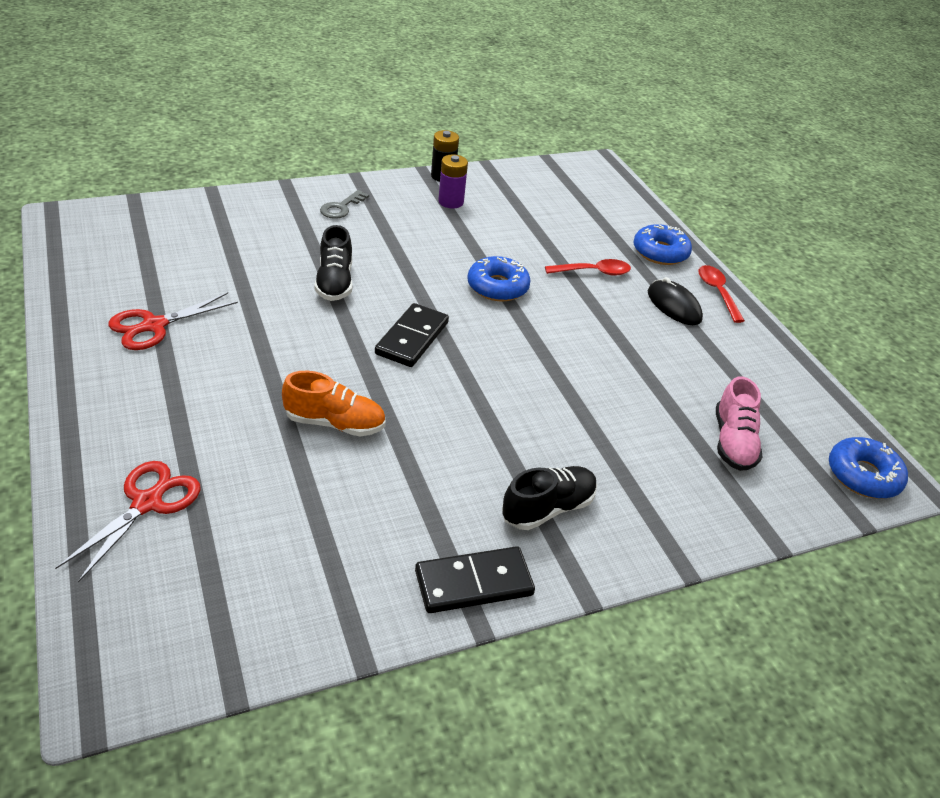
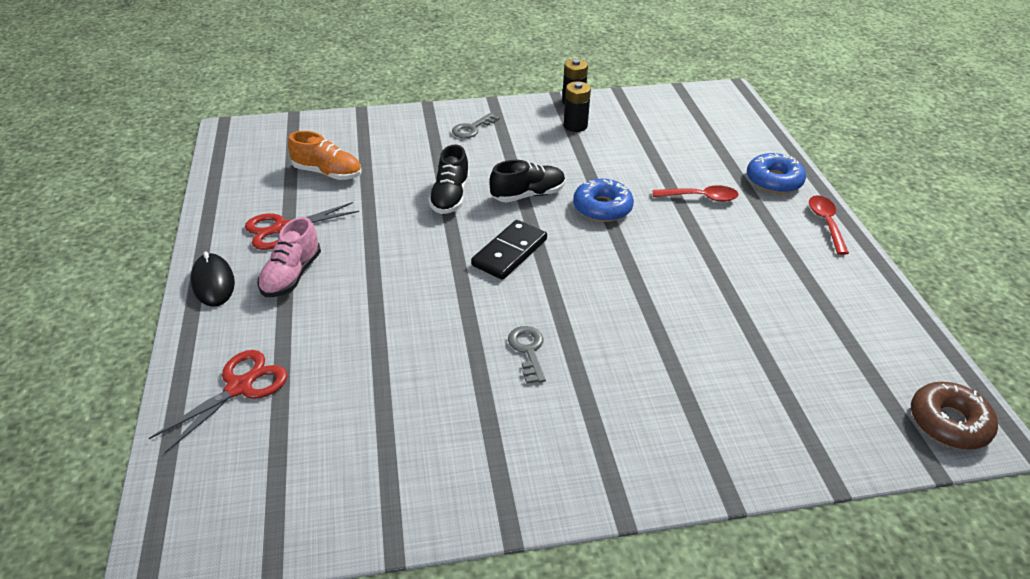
camera: 15 degrees right, 0 degrees up
orange shoe [282,371,386,436] -> orange shoe moved to [288,131,362,180]
black domino [415,546,535,613] -> none
purple battery [438,155,468,208] -> black battery [564,81,591,132]
black shoe [502,466,597,530] -> black shoe moved to [489,160,565,203]
black mouse [648,277,703,325] -> black mouse moved to [191,251,235,307]
pink shoe [716,376,763,471] -> pink shoe moved to [257,217,321,297]
blue donut [829,437,908,499] -> brown donut [911,382,998,450]
none -> grey key [508,326,546,384]

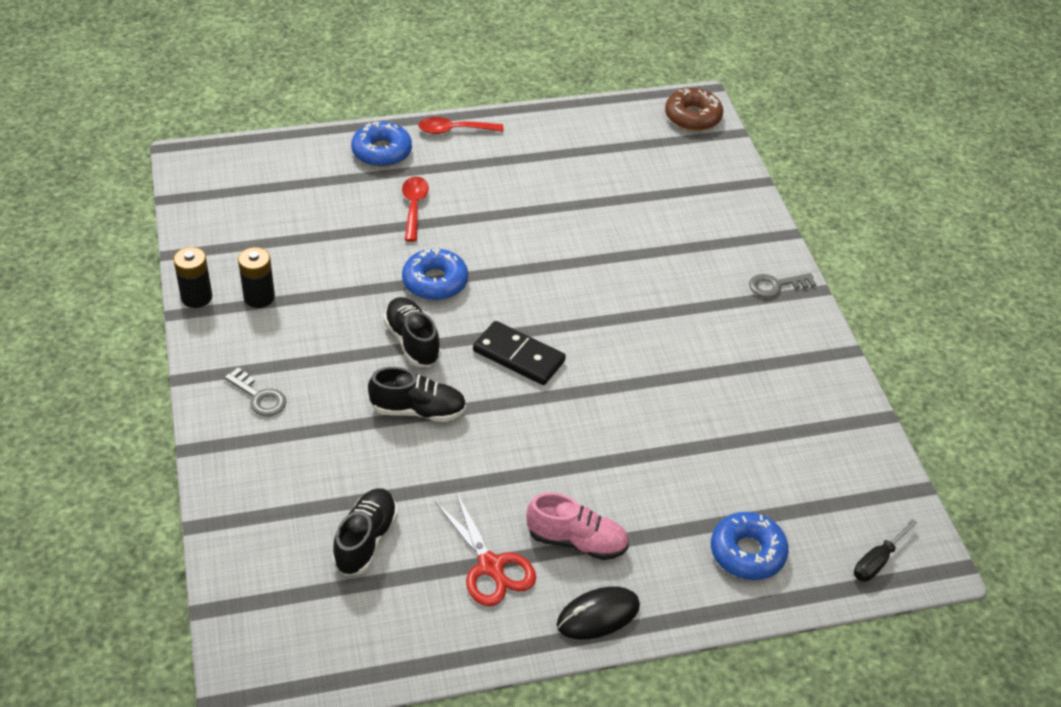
camera: 95 degrees left, 5 degrees up
red scissors [149,350,288,453] -> blue donut [711,512,789,580]
orange shoe [288,131,362,180] -> black shoe [332,488,398,576]
grey key [508,326,546,384] -> grey key moved to [749,273,816,298]
none -> black screwdriver [854,519,918,581]

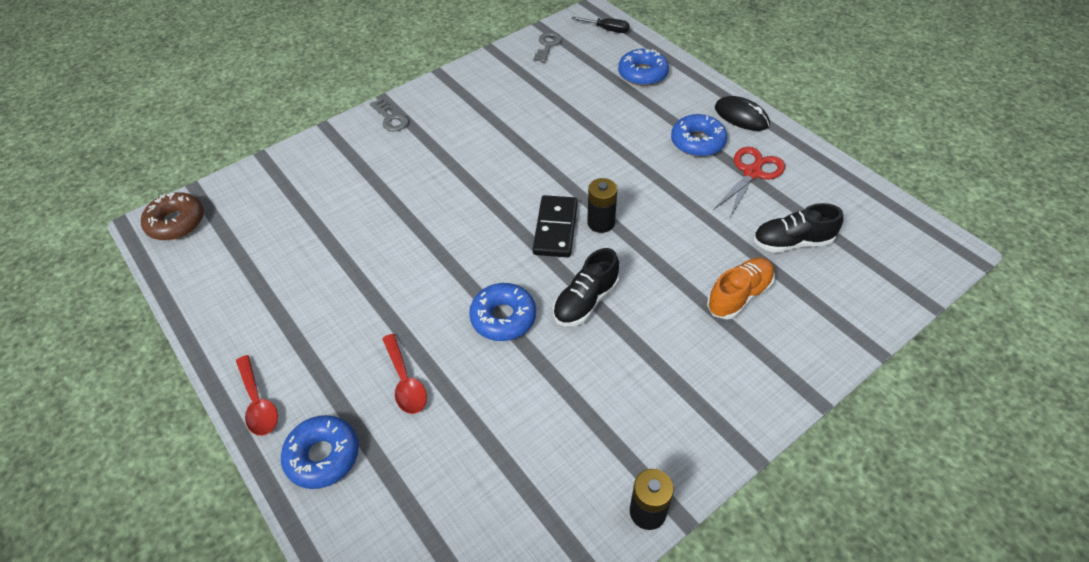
camera: 110 degrees left, 5 degrees up
grey key [224,368,286,416] -> grey key moved to [533,32,562,62]
black battery [238,247,275,308] -> black battery moved to [587,178,617,233]
black shoe [368,367,466,422] -> none
red spoon [402,176,429,242] -> red spoon turned 90 degrees counterclockwise [382,334,427,414]
pink shoe [527,492,629,560] -> blue donut [671,114,727,157]
none -> orange shoe [707,258,775,320]

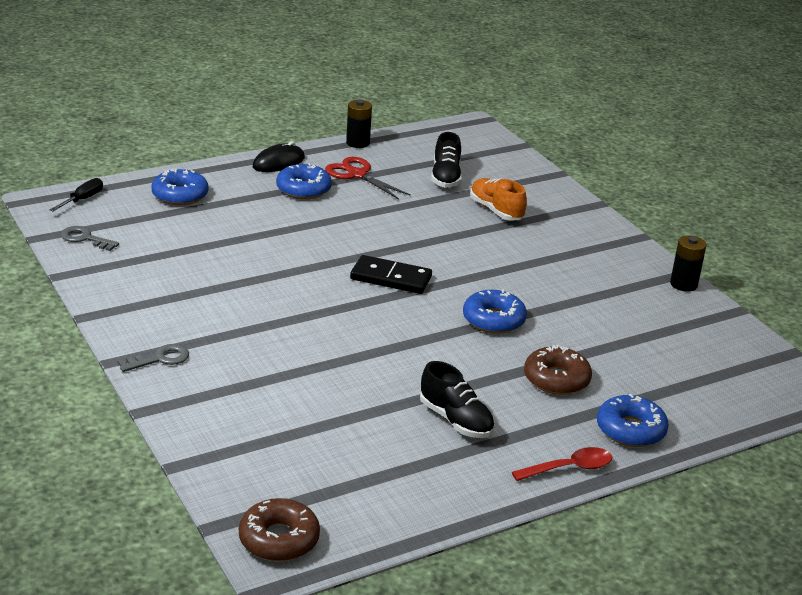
camera: 85 degrees left, 20 degrees down
red spoon [382,334,427,414] -> brown donut [524,345,592,395]
black shoe [553,248,619,326] -> black shoe moved to [420,361,495,438]
black battery [587,178,617,233] -> black battery moved to [346,100,372,148]

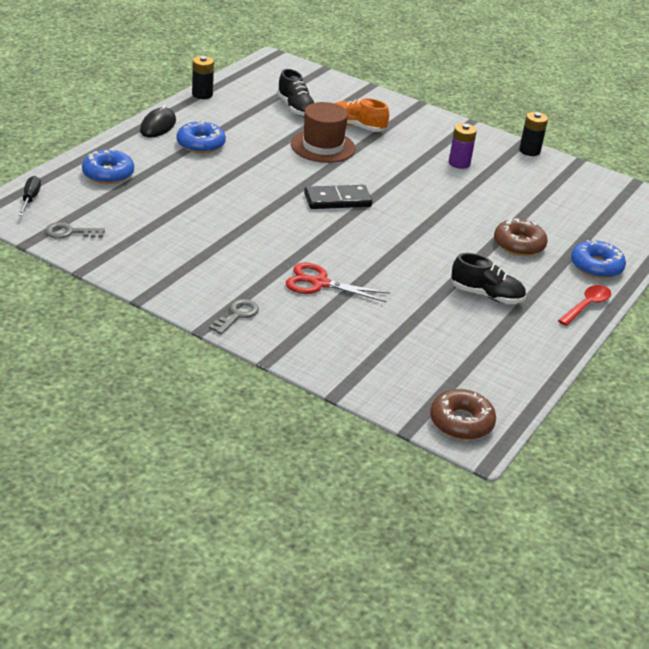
camera: 30 degrees left, 5 degrees up
red scissors [325,157,411,199] -> red scissors moved to [286,263,390,302]
blue donut [463,290,527,334] -> none
none -> brown hat [291,102,355,163]
none -> purple battery [449,123,477,169]

